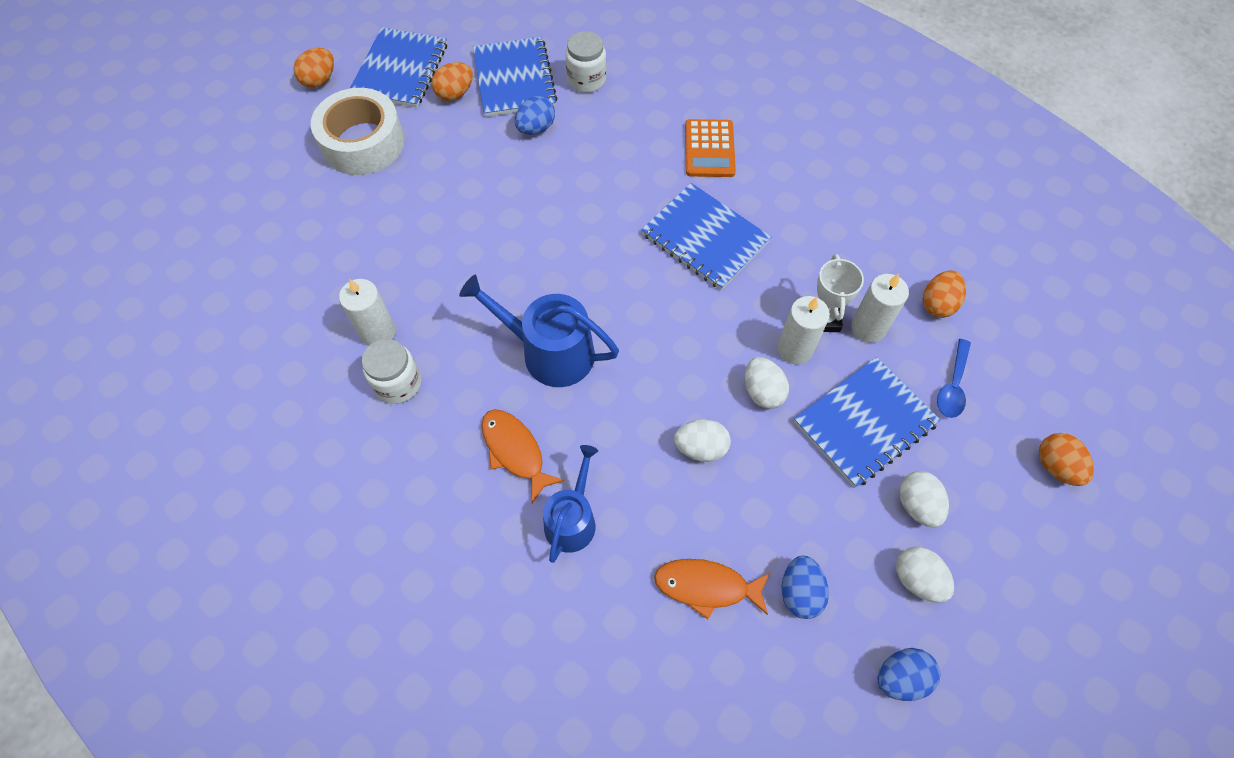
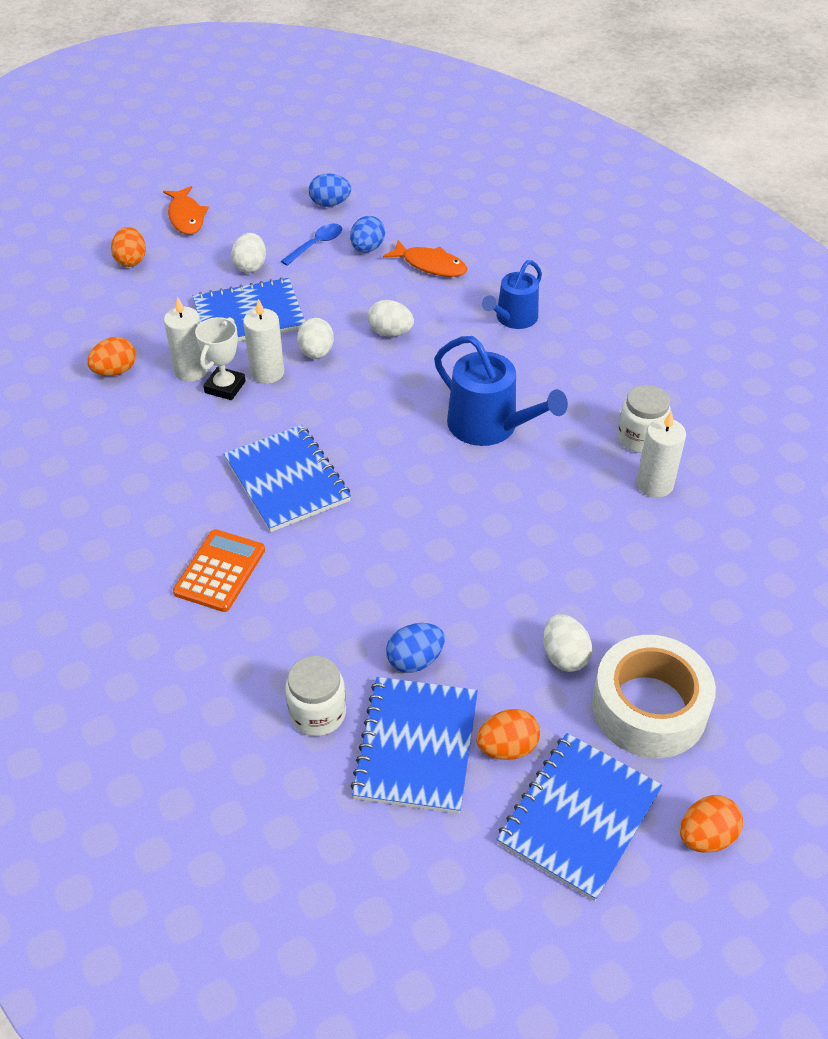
camera: 160 degrees left, 15 degrees down
orange fish [482,409,564,503] -> orange fish moved to [163,186,209,234]
white egg [896,547,954,603] -> white egg moved to [543,614,593,672]
blue spoon [937,339,971,418] -> blue spoon moved to [281,224,342,266]

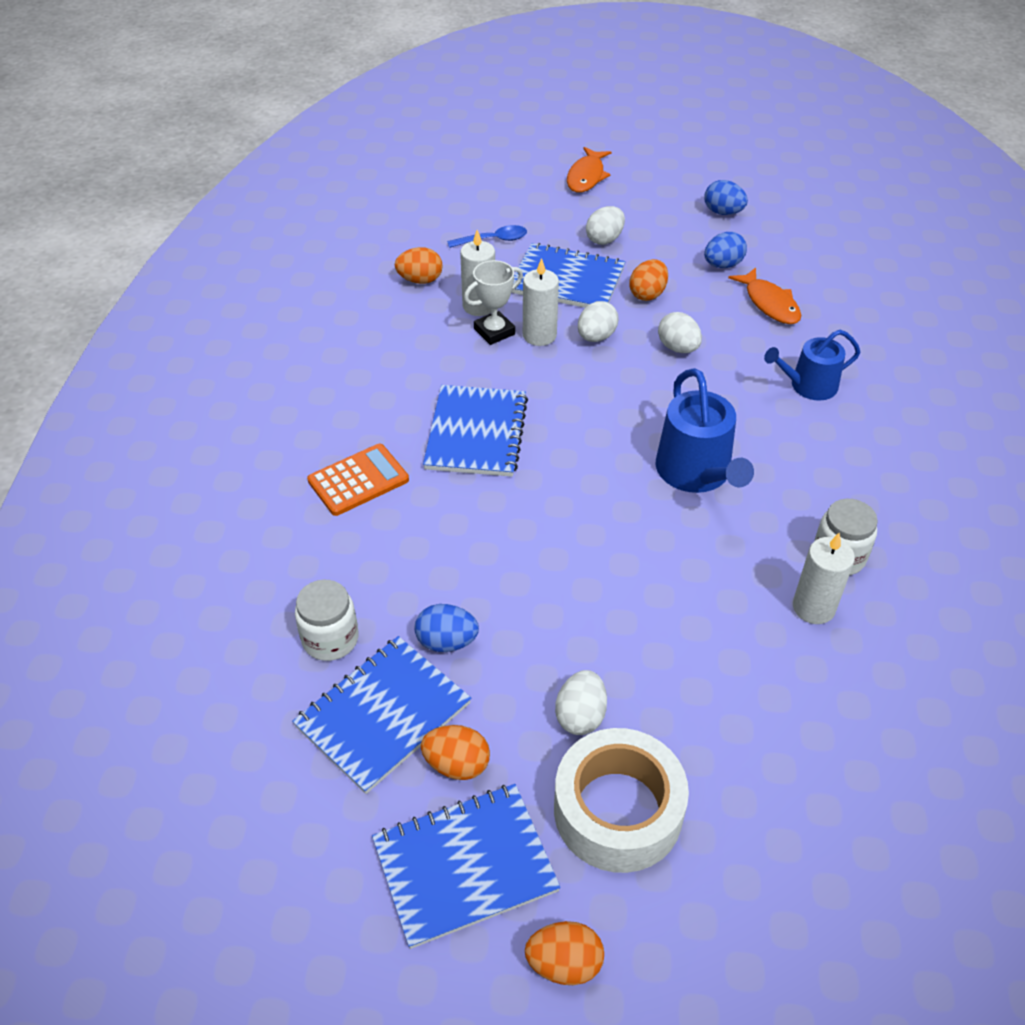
camera: 35 degrees right, 0 degrees up
orange egg [111,227,146,267] -> orange egg moved to [629,259,668,301]
blue spoon [281,224,342,266] -> blue spoon moved to [447,225,527,248]

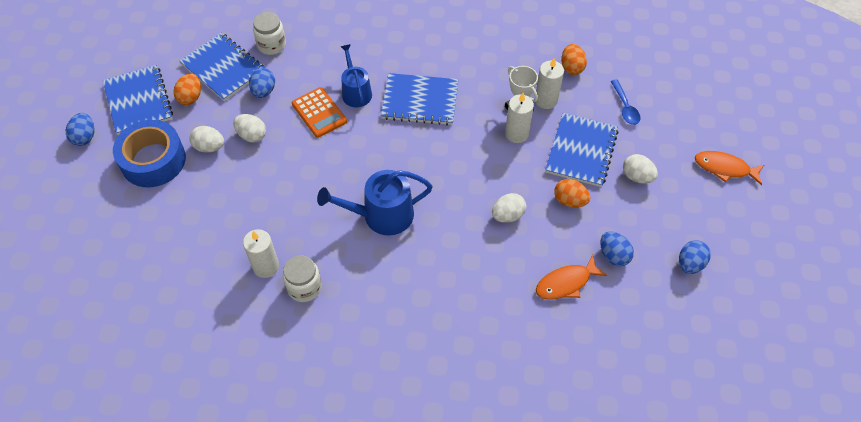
camera: 90 degrees right, 10 degrees up
orange calculator [307,444,409,516] -> orange calculator moved to [292,87,347,138]
orange egg [525,921,604,985] -> blue egg [66,113,94,146]
white tape [554,728,689,873] -> blue tape [113,120,186,187]
white egg [578,301,618,342] -> white egg moved to [233,114,266,143]
blue watering can [764,330,860,400] -> blue watering can moved to [340,44,372,107]

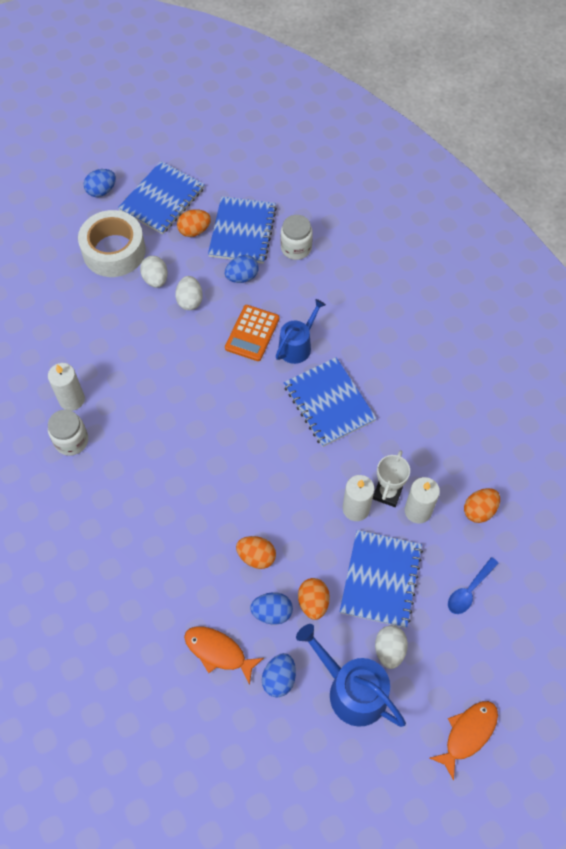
camera: 55 degrees right, 5 degrees up
blue tape [113,120,186,187] -> white tape [78,210,146,277]
blue watering can [317,170,433,236] -> blue watering can moved to [296,624,406,727]
white egg [492,193,526,223] -> orange egg [236,536,276,569]
blue notebook [545,113,619,187] -> blue notebook turned 60 degrees counterclockwise [340,530,423,628]
blue egg [679,240,711,274] -> blue egg moved to [250,592,293,625]
orange fish [695,151,764,185] -> orange fish turned 60 degrees clockwise [430,701,498,781]

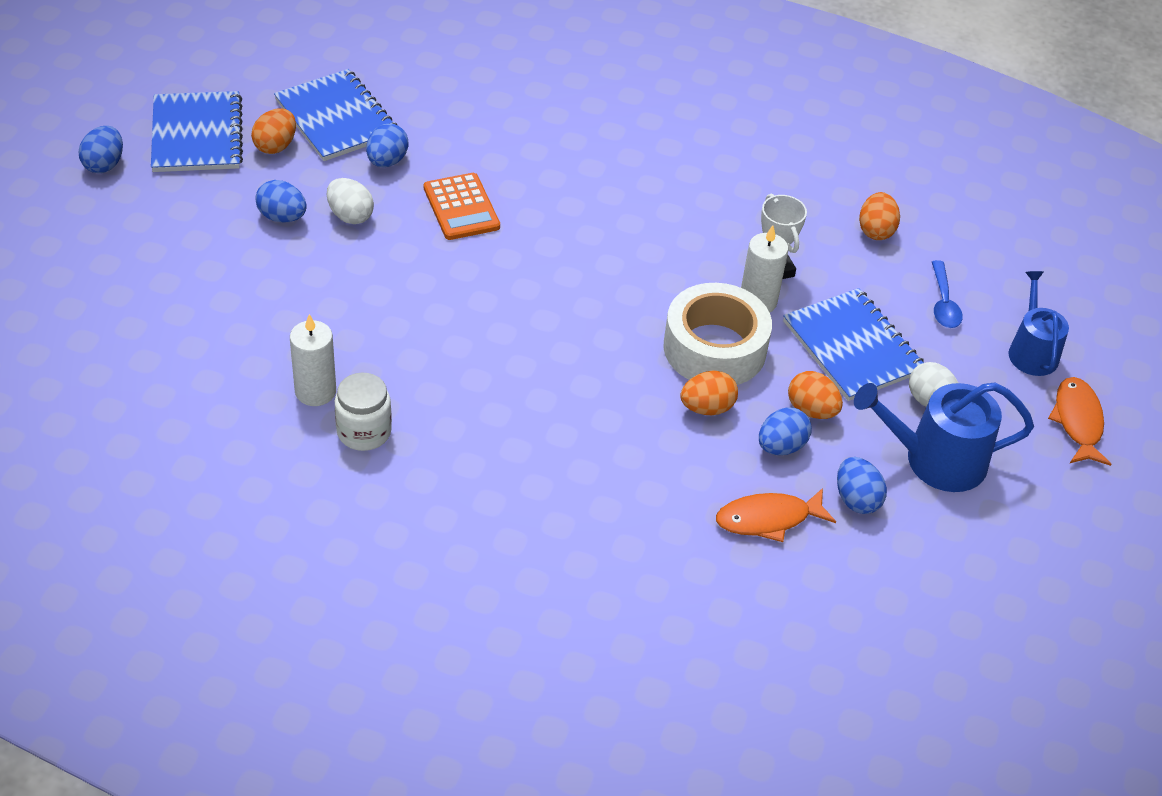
camera: 45 degrees left, 15 degrees down
white tape [78,210,146,277] -> white tape moved to [663,283,772,385]
white egg [140,256,168,288] -> blue egg [255,180,307,223]
blue watering can [276,299,326,364] -> blue watering can moved to [1008,271,1069,376]
white jar [280,215,313,260] -> none
blue notebook [283,357,377,447] -> none
white candle [405,477,440,523] -> none

